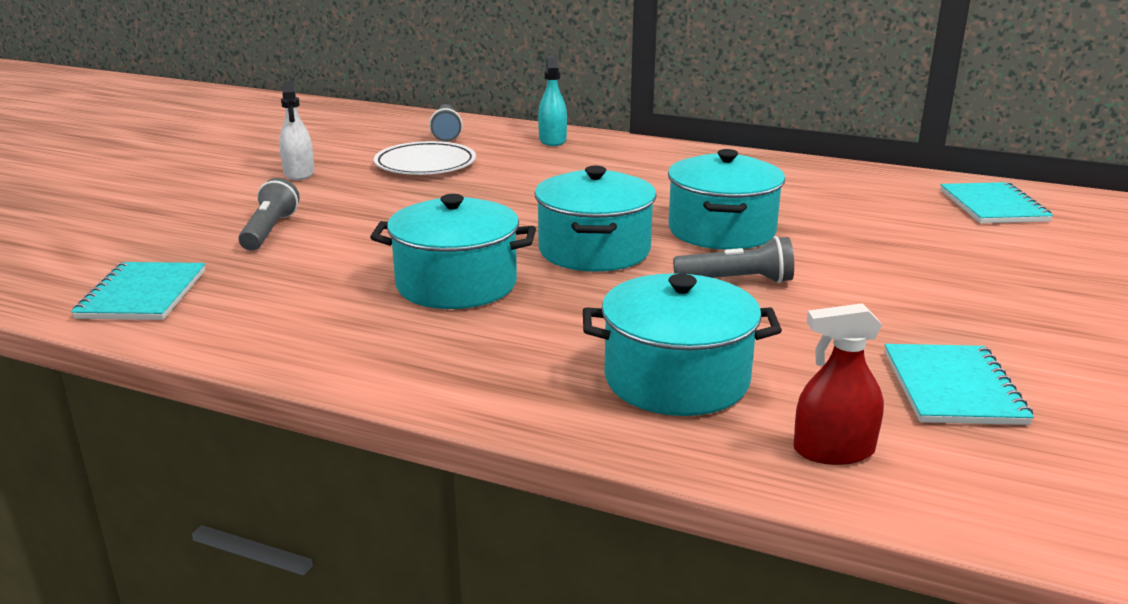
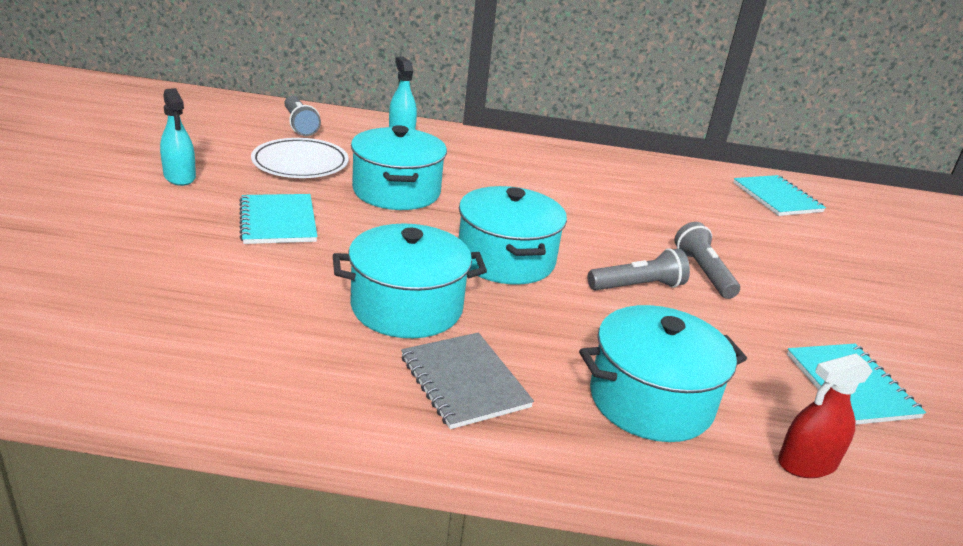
camera: 20 degrees left, 5 degrees up
turquoise notebook [71,262,205,320] -> turquoise notebook moved to [239,194,318,244]
grey flashlight [238,178,300,251] -> grey flashlight moved to [675,222,740,299]
white spray bottle [279,81,314,180] -> turquoise spray bottle [160,88,196,186]
turquoise pot [668,149,785,250] -> turquoise pot moved to [351,125,447,210]
none -> grey notebook [401,332,534,429]

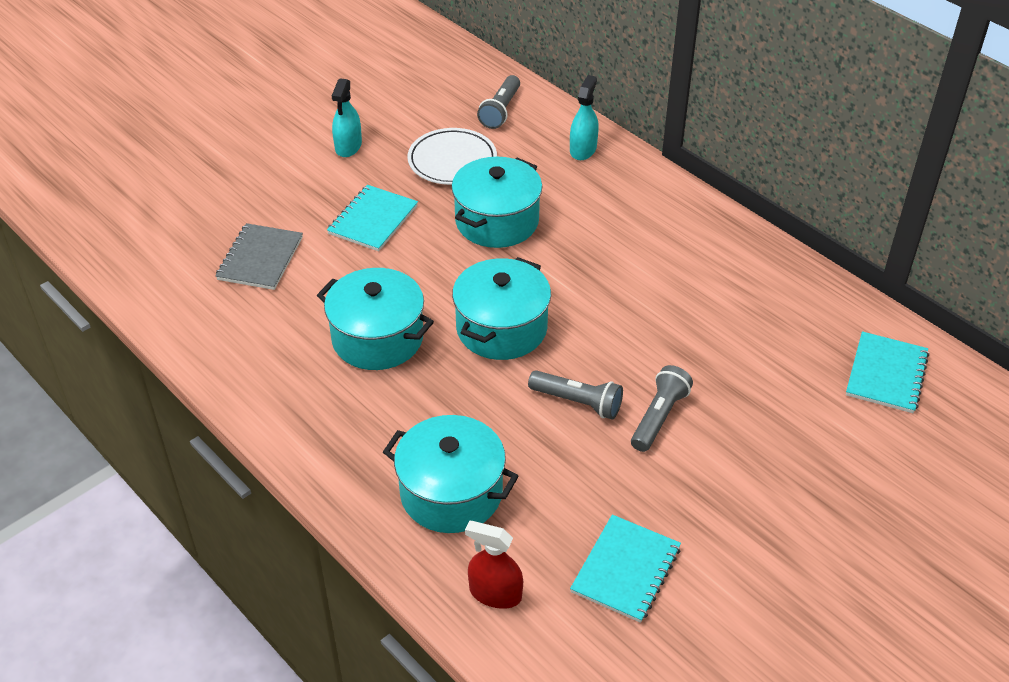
camera: 45 degrees right, 15 degrees up
grey notebook [401,332,534,429] -> grey notebook moved to [216,223,303,290]

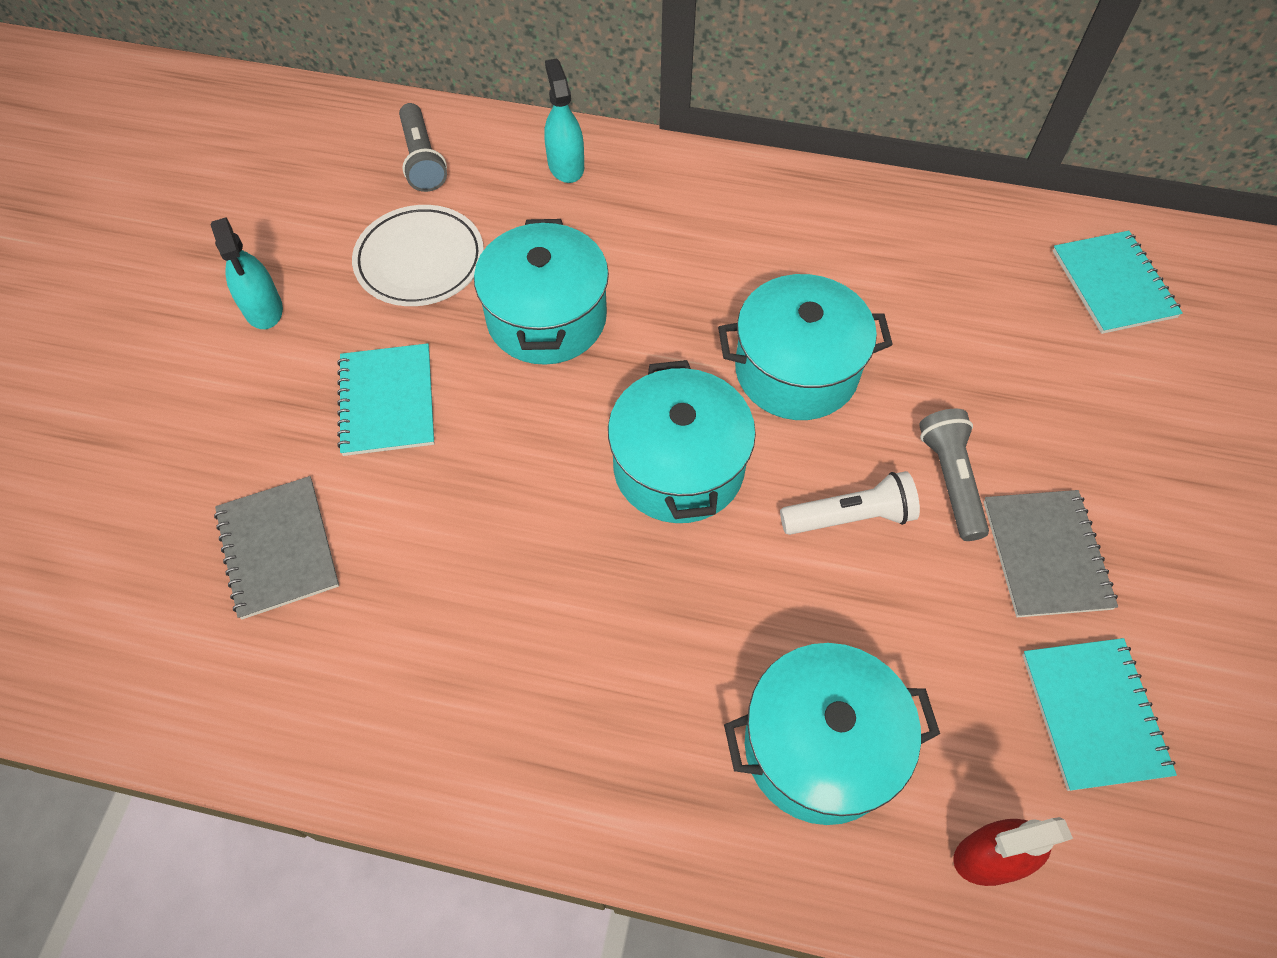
camera: 35 degrees left, 15 degrees up
turquoise pot [317,268,434,370] -> turquoise pot moved to [718,274,893,420]
grey flashlight [528,370,623,419] -> white flashlight [780,471,920,535]
none -> grey notebook [984,490,1118,617]

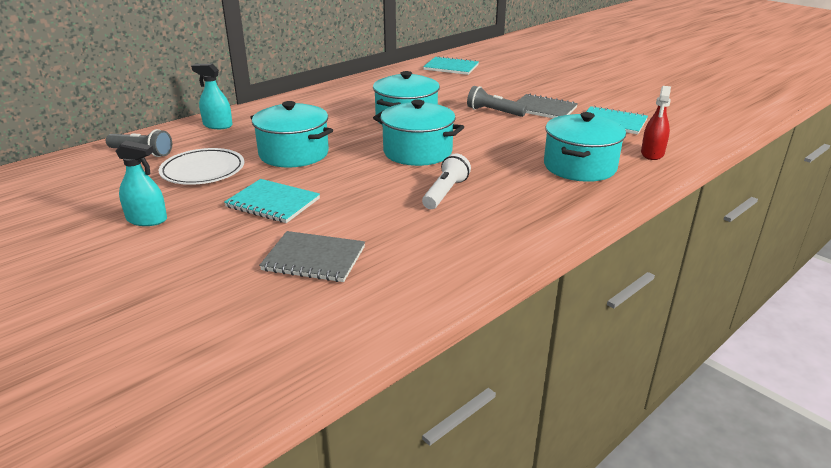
camera: 55 degrees left, 30 degrees down
white flashlight [780,471,920,535] -> white flashlight moved to [422,153,471,209]

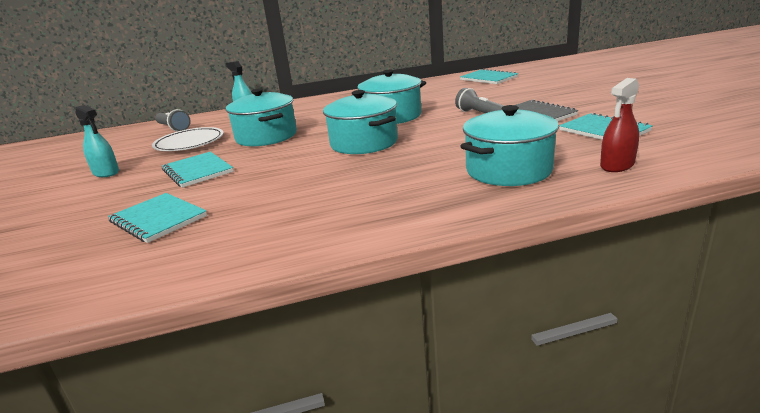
camera: 30 degrees right, 5 degrees down
grey notebook [259,231,365,282] -> turquoise notebook [108,193,207,243]
white flashlight [422,153,471,209] -> none

